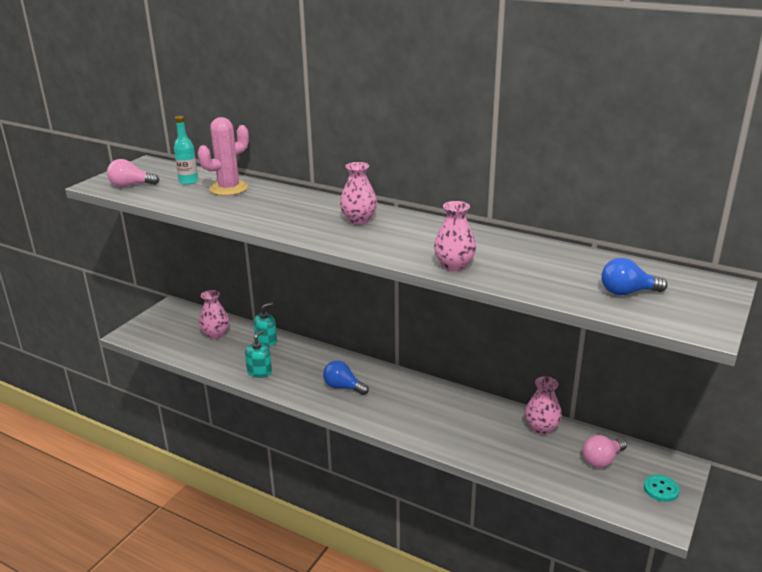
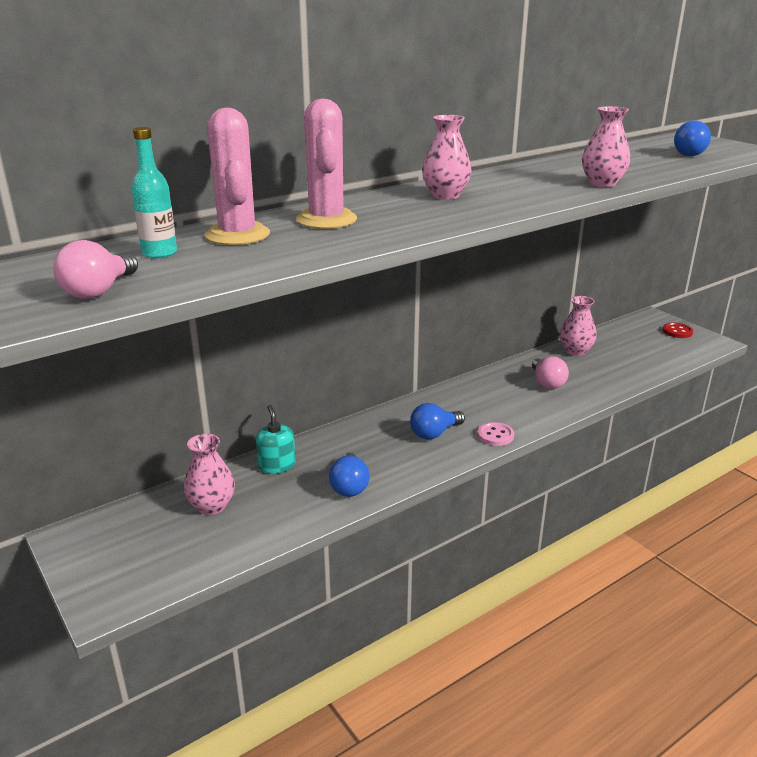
camera: 65 degrees left, 0 degrees up
turquoise soap dispenser [245,330,272,378] -> blue light bulb [329,452,370,497]
pink light bulb [582,435,627,468] -> pink light bulb moved to [532,356,569,389]
turquoise button [644,475,680,502] -> red button [663,323,693,338]
none -> pink cactus [296,99,357,229]
none -> pink button [477,422,514,446]

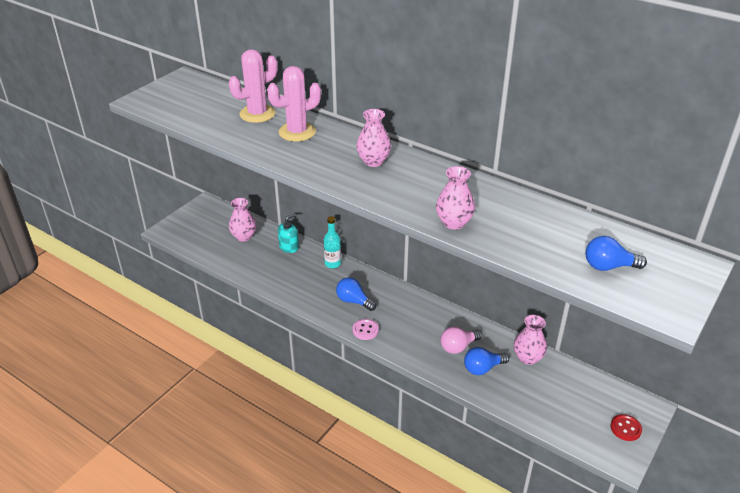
camera: 70 degrees right, 10 degrees up
pink light bulb [53,240,138,299] -> none
turquoise bottle [131,127,177,258] -> turquoise bottle moved to [324,216,341,268]
blue light bulb [329,452,370,497] -> blue light bulb moved to [464,347,509,375]

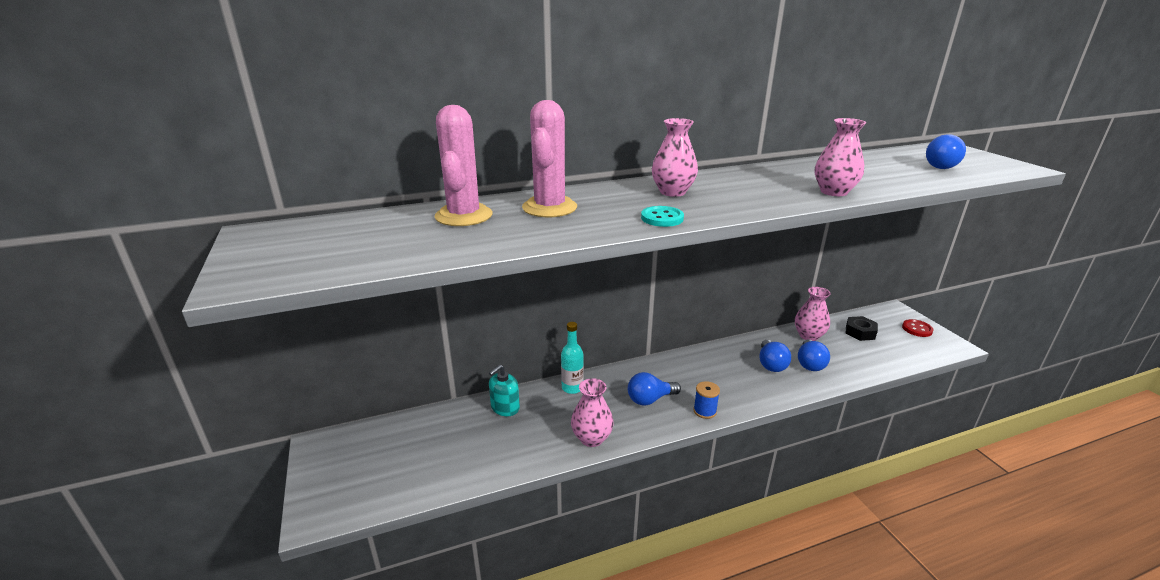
camera: 55 degrees left, 10 degrees down
pink vase [229,198,256,242] -> pink vase moved to [571,378,614,447]
turquoise soap dispenser [278,214,299,253] -> turquoise soap dispenser turned 135 degrees counterclockwise [489,365,520,416]
pink button [353,319,379,340] -> blue spool [693,381,720,419]
pink light bulb [441,326,482,354] -> blue light bulb [760,340,791,372]
none -> turquoise button [641,206,684,227]
none -> black nut [845,316,878,341]

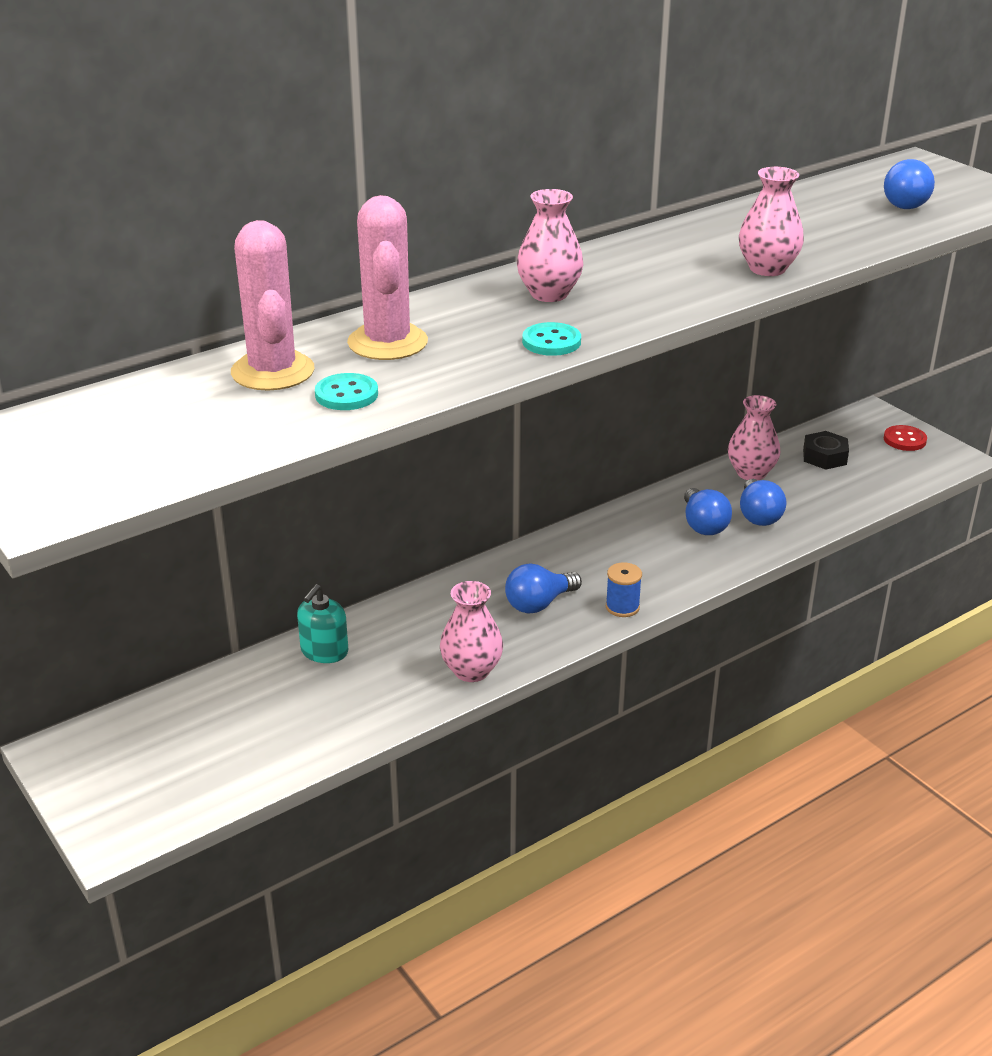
camera: 15 degrees left, 5 degrees up
turquoise bottle [561,322,584,394] -> none
none -> turquoise button [315,373,378,410]

